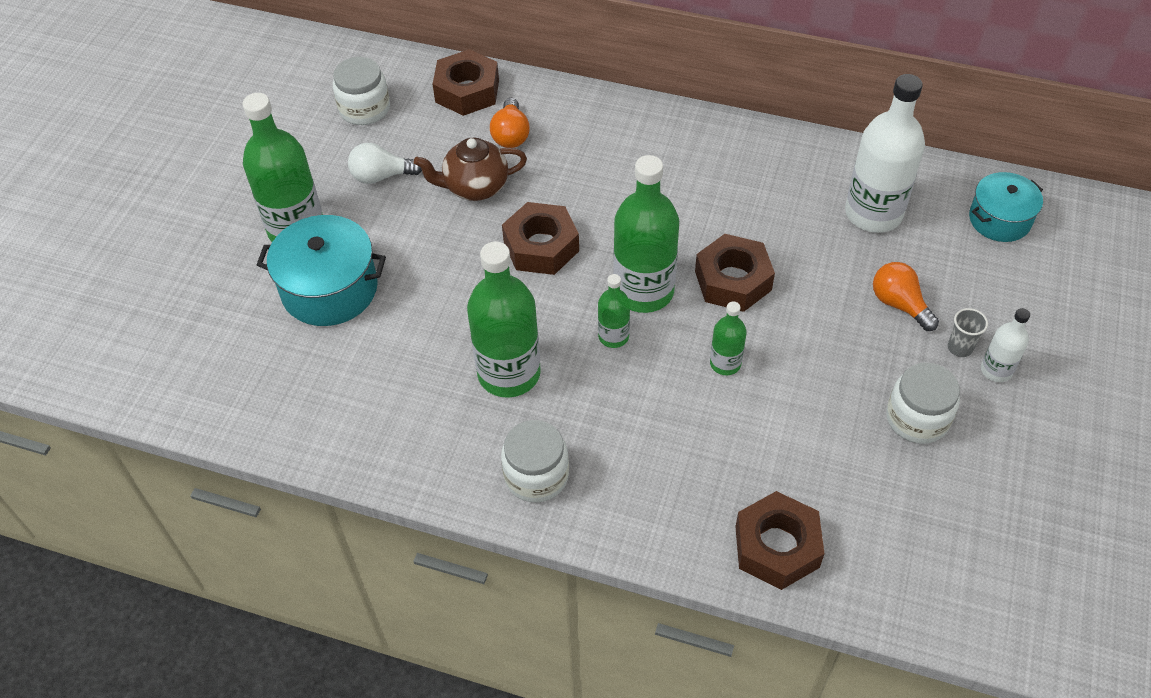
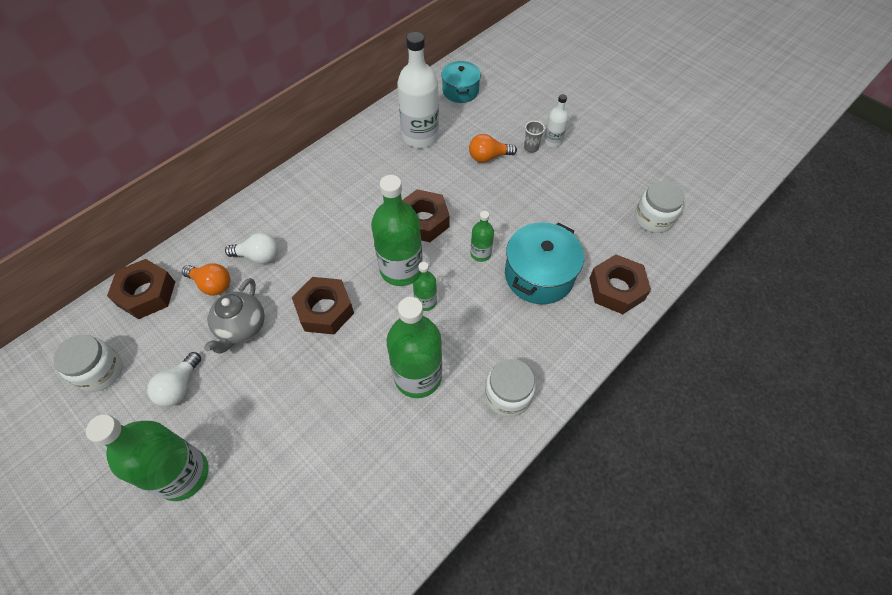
camera: 65 degrees left, 5 degrees up
turquoise pot [257,215,386,326] -> turquoise pot moved to [505,222,584,304]
brown teapot [414,137,527,201] -> grey teapot [204,278,264,354]
white jar [886,362,960,444] -> white jar moved to [635,181,685,233]
none -> white light bulb [225,232,278,264]

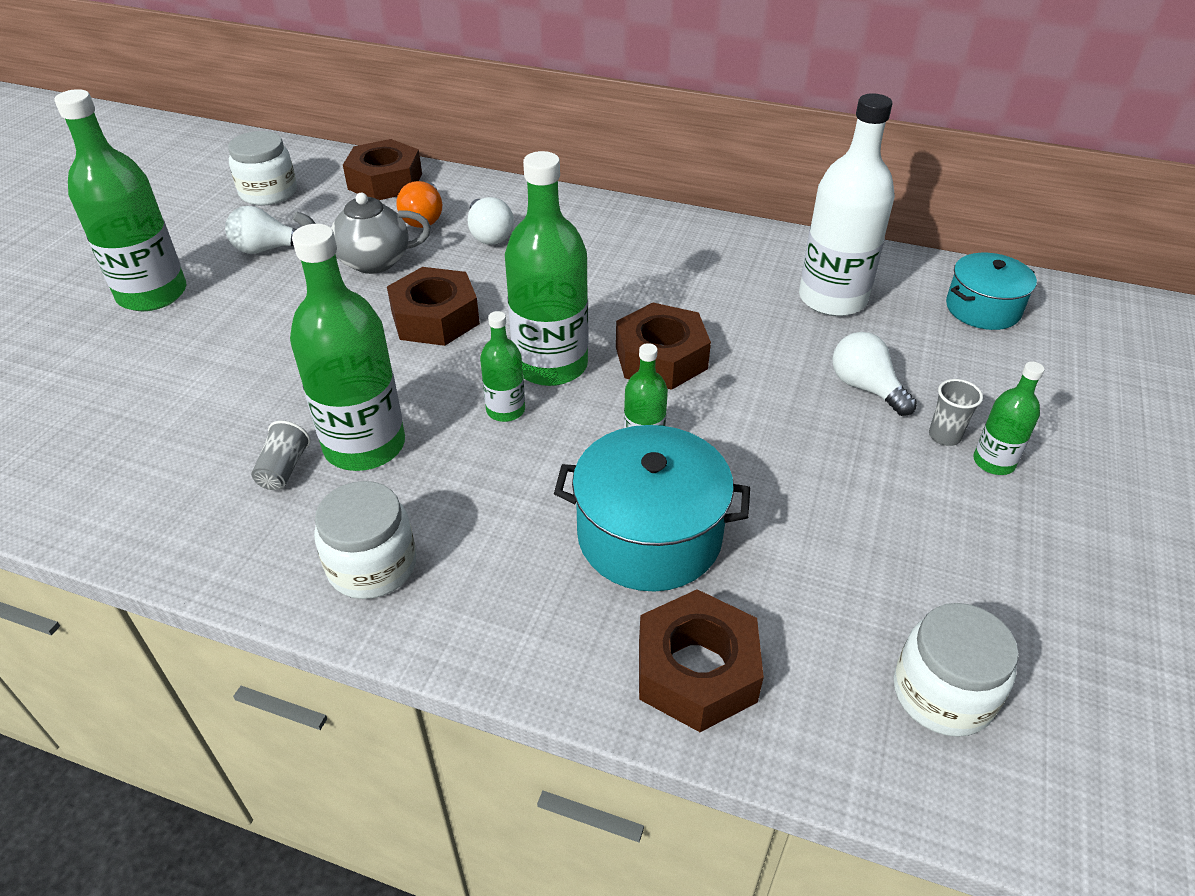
camera: 65 degrees right, 15 degrees down
orange light bulb [469,134,517,162] -> white light bulb [832,332,917,416]
white bottle [544,94,568,147] -> green bottle [973,361,1044,475]
none -> grey cup [251,421,311,490]

